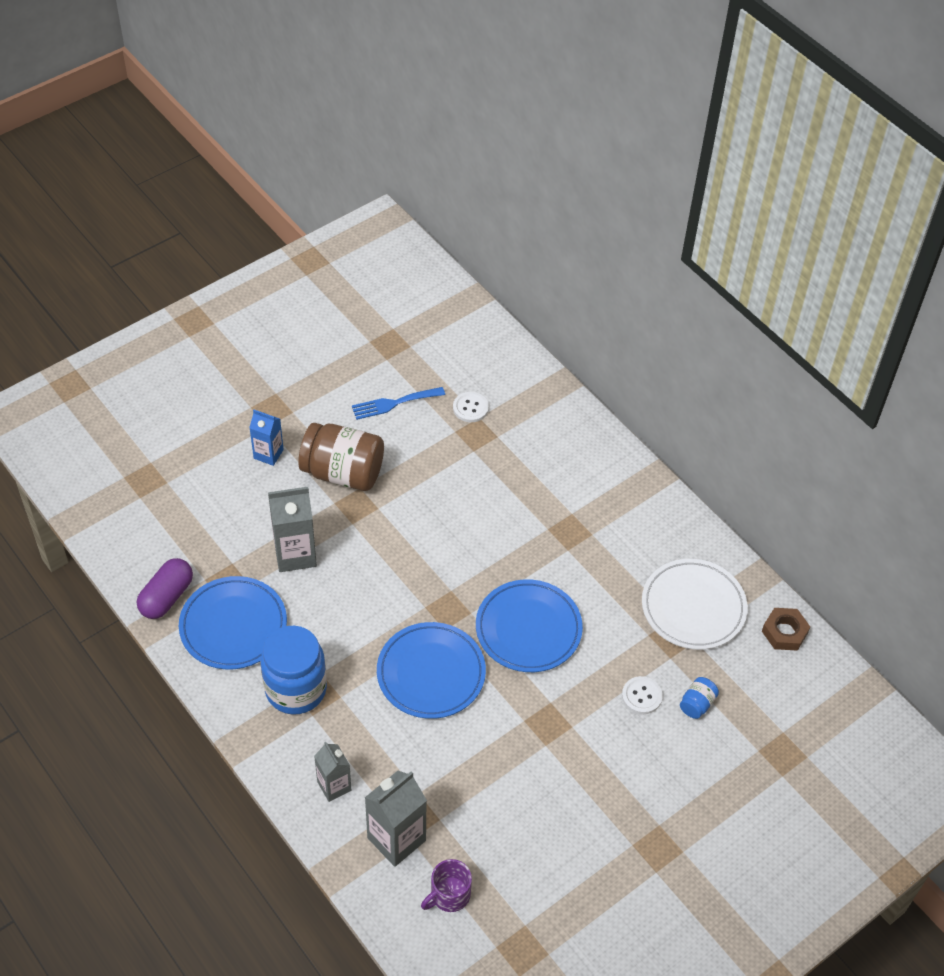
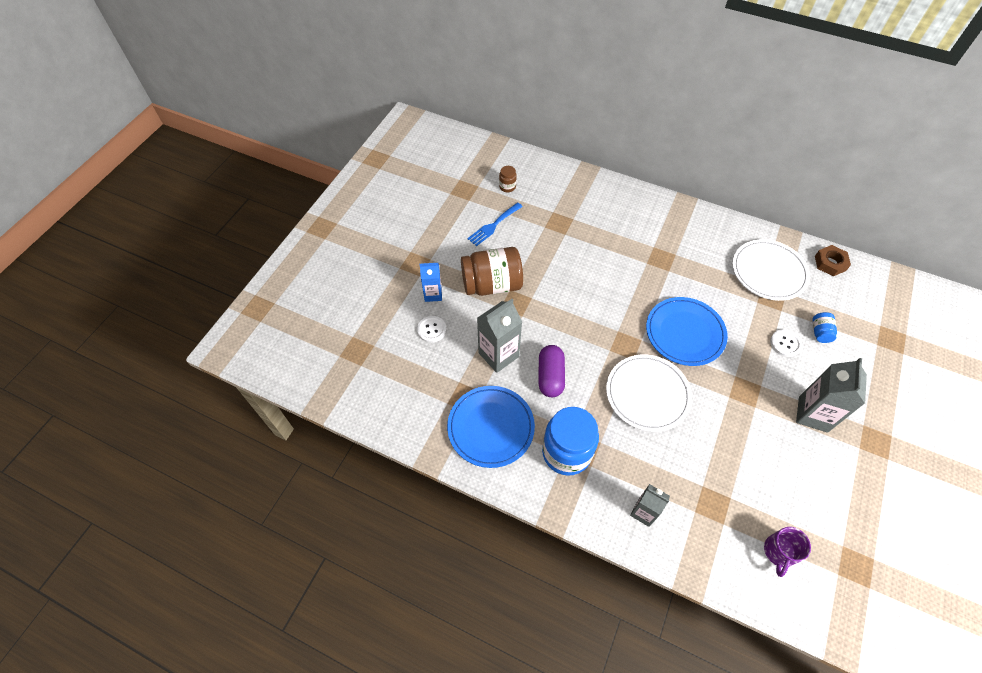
camera: 25 degrees left, 5 degrees up
purple capsule [137,558,193,619] -> purple capsule moved to [538,345,565,397]
grey carton [365,771,427,867] -> grey carton moved to [796,358,867,433]
blue plate [377,622,486,719] -> white plate [606,354,692,432]
white button [453,392,489,422] -> white button moved to [417,316,447,343]
none -> brown jar [499,166,517,192]

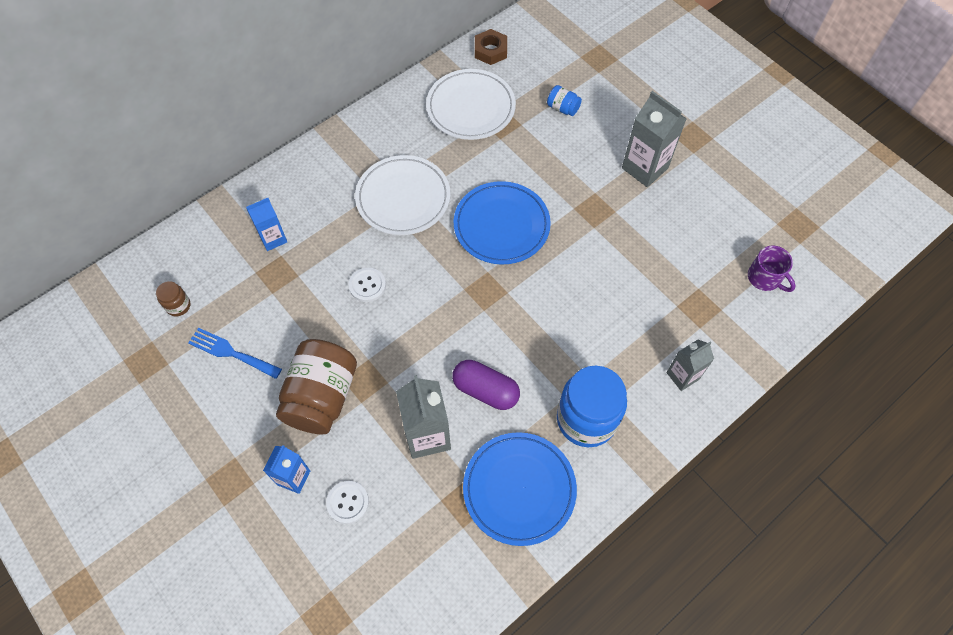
camera: 65 degrees left, 5 degrees up
blue fork [467,202,523,246] -> blue fork turned 135 degrees clockwise [188,328,282,379]
white plate [606,354,692,432] -> white plate moved to [355,155,451,235]
white button [770,329,802,357] -> white button moved to [349,267,386,302]
none -> blue carton [246,198,287,251]

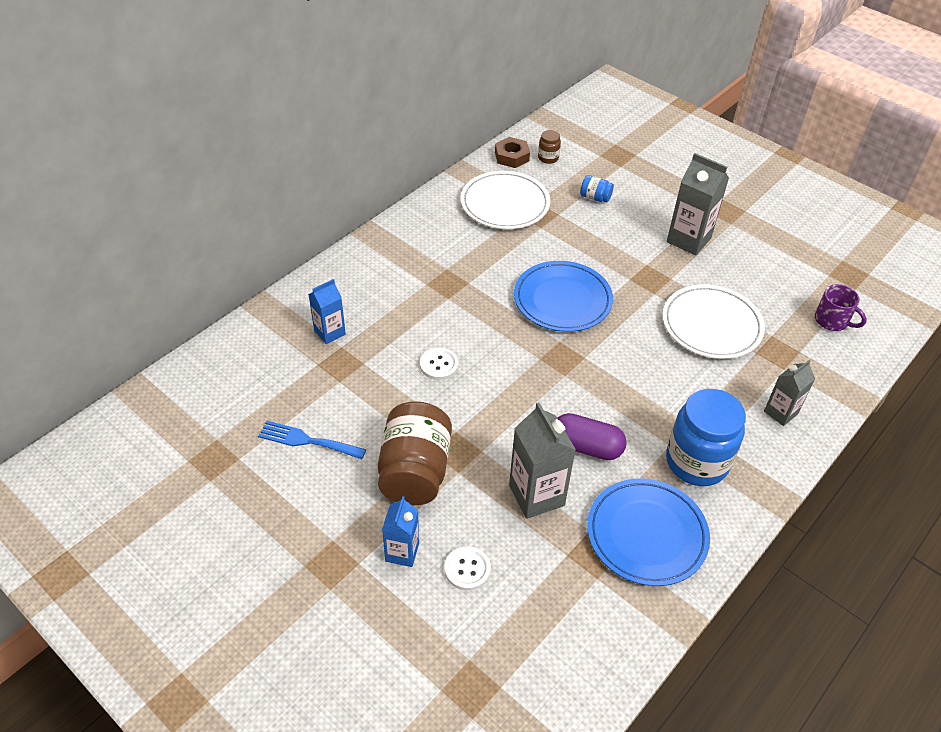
camera: 10 degrees left, 15 degrees down
brown jar [156,281,190,316] -> brown jar moved to [538,130,561,164]
white plate [355,155,451,235] -> white plate moved to [663,284,765,359]

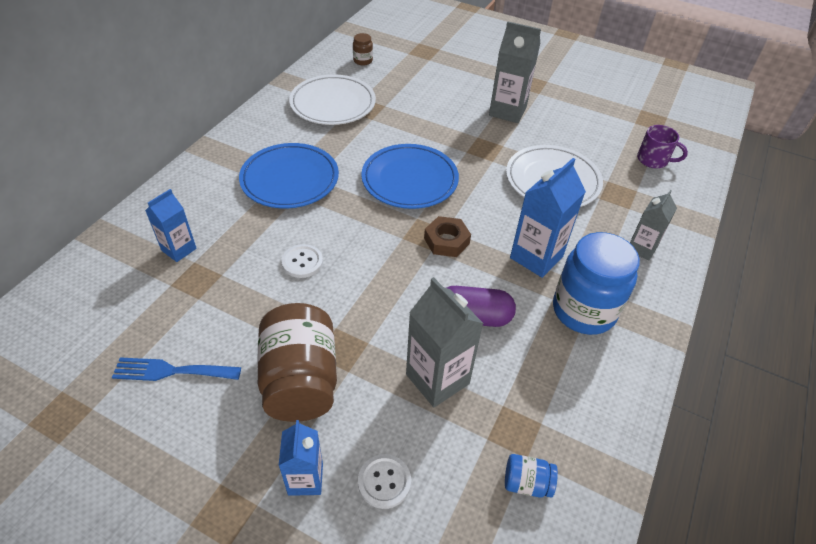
camera: 15 degrees left, 0 degrees up
brown nut [495,137,530,168] -> brown nut moved to [424,216,471,257]
blue jar [580,175,614,203] -> blue jar moved to [505,454,558,498]
blue plate [587,478,710,586] -> blue plate moved to [239,143,339,209]
none -> blue carton [510,158,586,278]

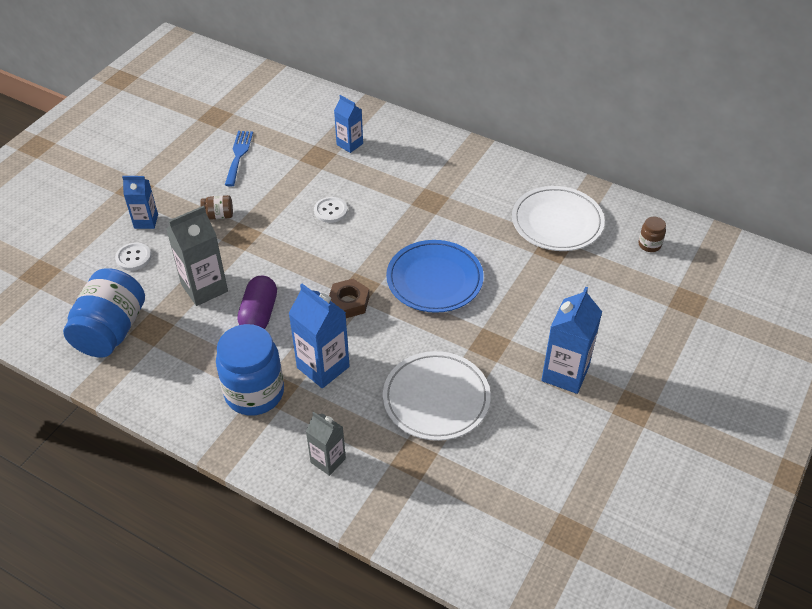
camera: 95 degrees right, 0 degrees up
blue plate [239,143,339,209] -> none
brown jar [257,303,337,422] -> brown jar [200,195,233,219], size x0.44
grey carton [489,22,541,123] -> blue carton [541,287,602,394]
blue jar [505,454,558,498] -> blue jar [63,268,145,357], size x2.27
purple mug [637,125,688,168] -> none

